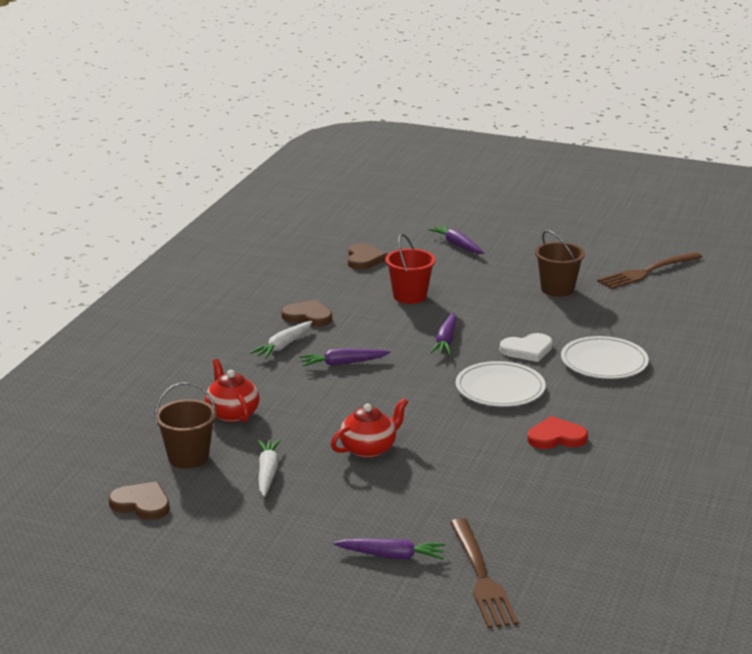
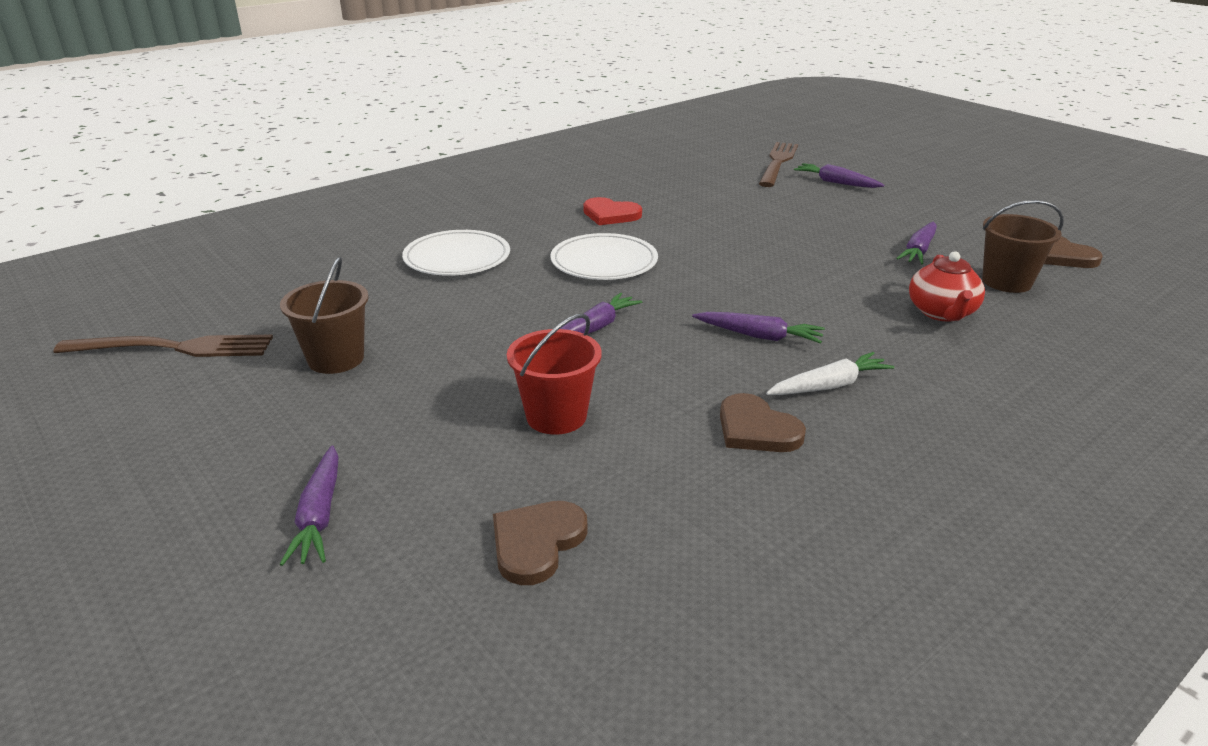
camera: 150 degrees left, 5 degrees up
white carrot [258,439,281,497] -> purple carrot [896,222,937,265]
red teapot [331,398,408,458] -> none
white heart [500,333,553,362] -> none

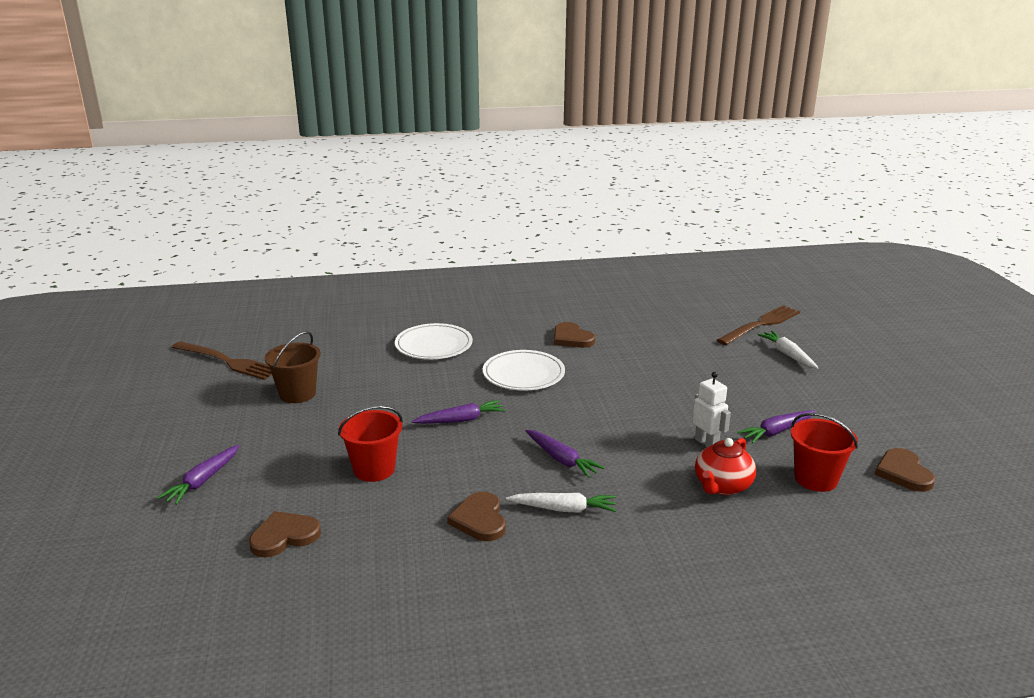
camera: 30 degrees right, 5 degrees down
red heart [583,197,642,225] -> brown heart [554,322,595,348]
purple carrot [794,163,885,188] -> white carrot [757,331,819,369]
brown bucket [982,200,1063,293] -> red bucket [791,413,858,492]
none -> white robot [692,372,731,447]

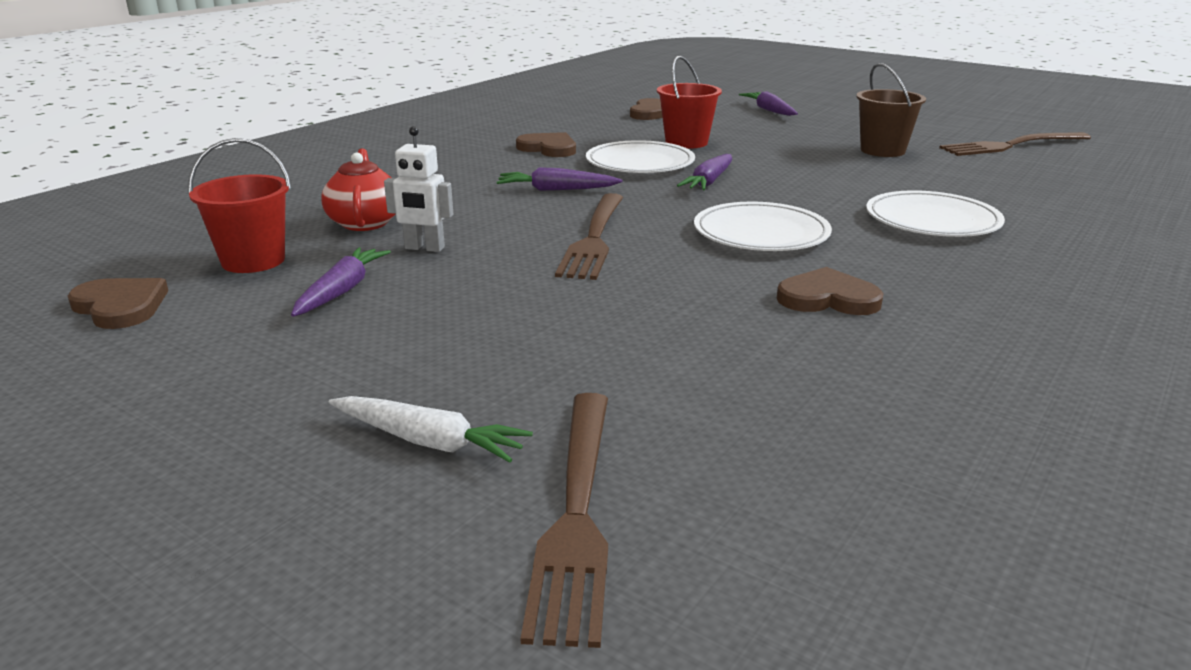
camera: 135 degrees right, 0 degrees up
white carrot [506,493,616,513] -> none
none -> brown fork [555,193,623,280]
none -> white plate [586,140,695,173]

